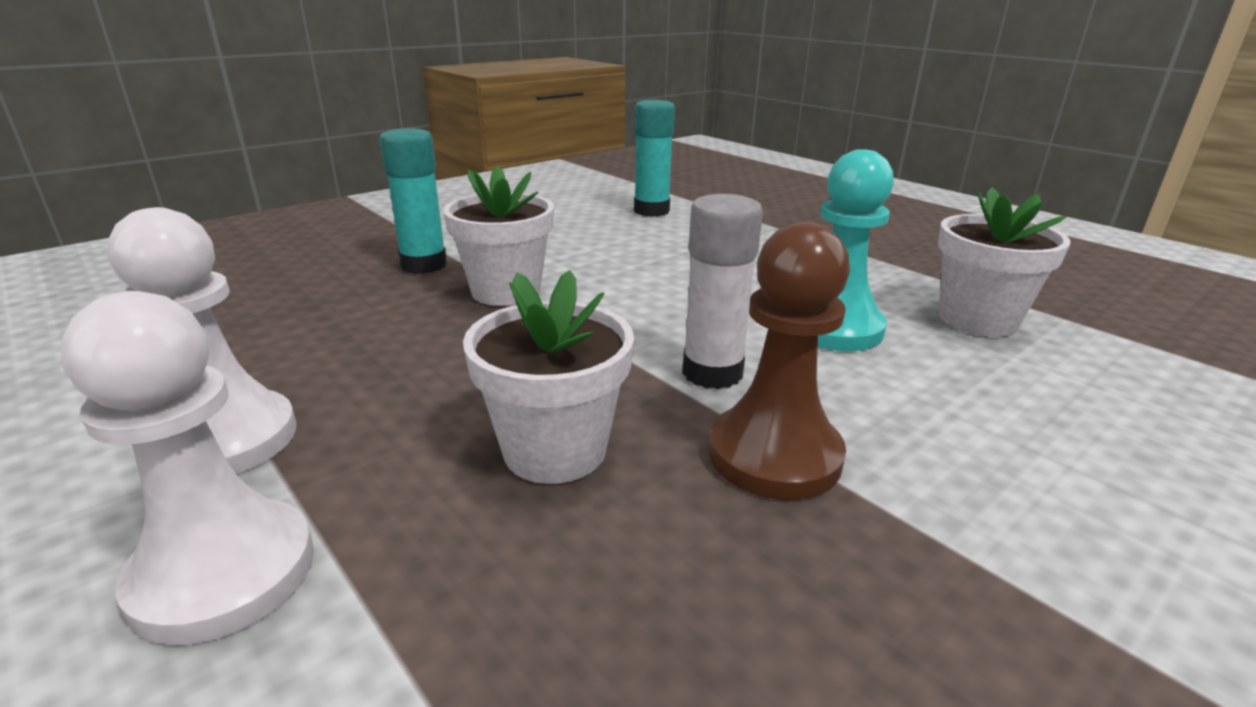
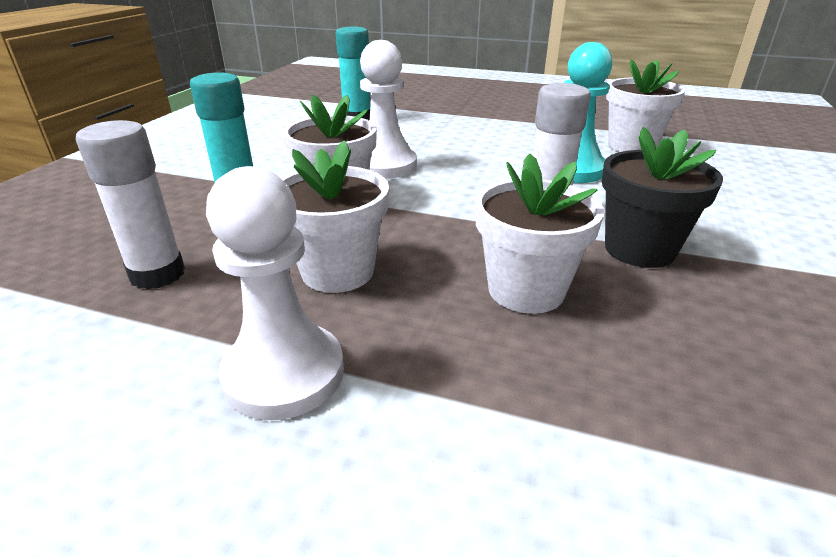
camera: 30 degrees left, 5 degrees up
white pawn [61,291,314,645] -> white pawn moved to [360,40,417,179]
brown pawn [709,222,850,500] -> black flower pot [602,127,723,268]
none -> white glue stick [76,120,185,289]
none -> white flower pot [281,140,389,293]

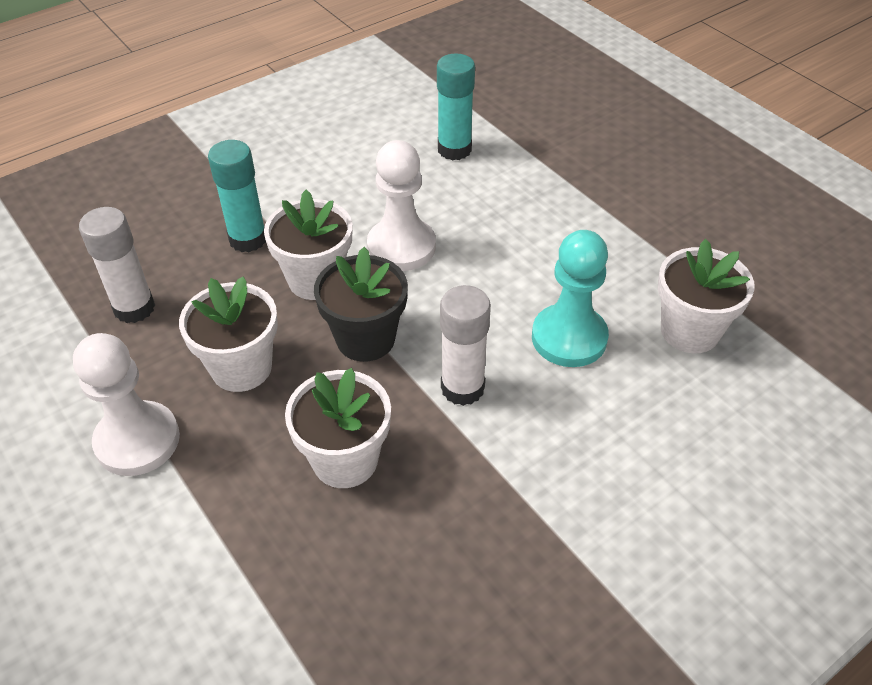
camera: 35 degrees right, 15 degrees up
black flower pot [602,127,723,268] -> black flower pot moved to [314,247,408,362]

